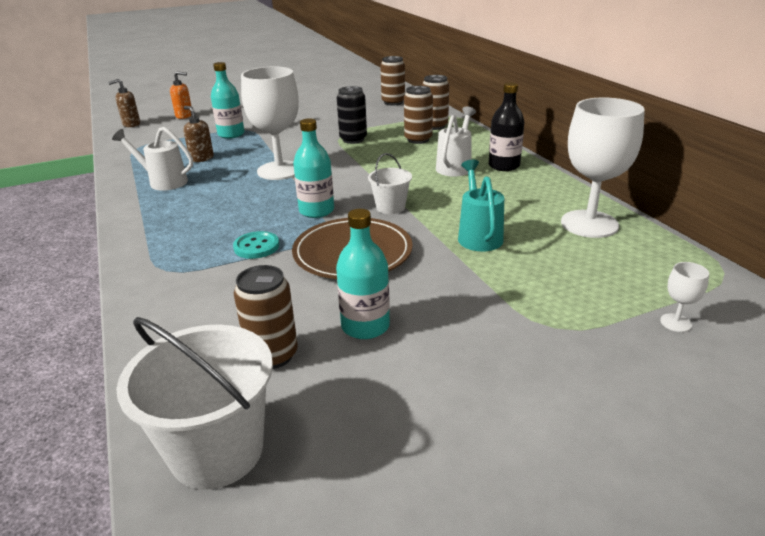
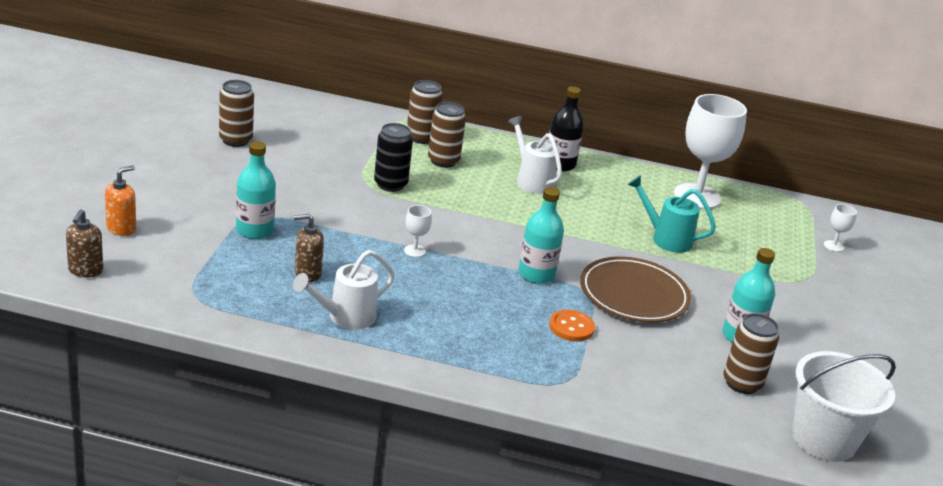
camera: 60 degrees left, 0 degrees up
turquoise button [233,231,279,259] -> orange button [549,309,595,342]
white goblet [241,67,299,180] -> white goblet [404,205,432,257], size x0.41
white bucket [368,153,412,214] -> none
brown can [380,56,405,106] -> brown can moved to [219,80,254,147]

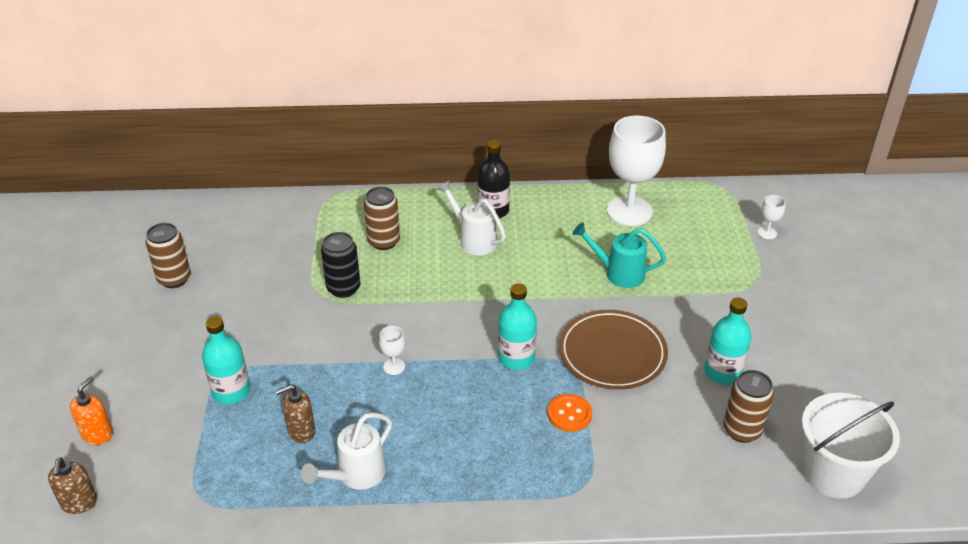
camera: 10 degrees left, 10 degrees up
brown can [407,80,443,144] -> none

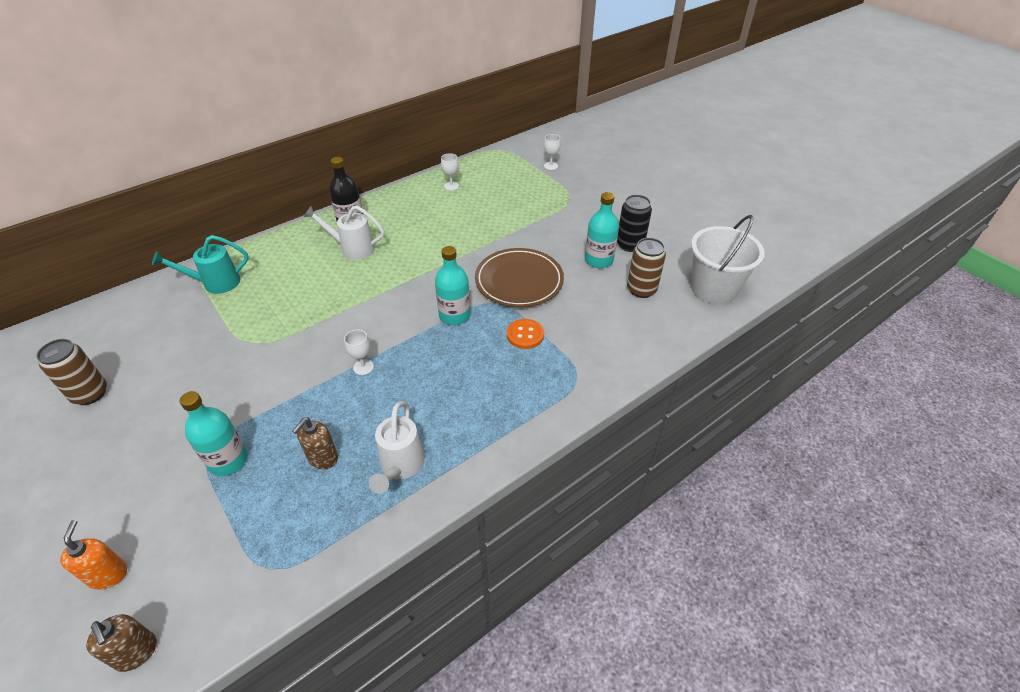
camera: 35 degrees left, 5 degrees up
black can [321,232,360,298] -> black can moved to [617,195,652,252]
brown can [364,187,400,250] -> none
turquoise watering can [572,222,666,288] -> turquoise watering can moved to [152,235,248,294]
white goblet [607,115,666,226] -> white goblet [441,153,459,190], size x0.41

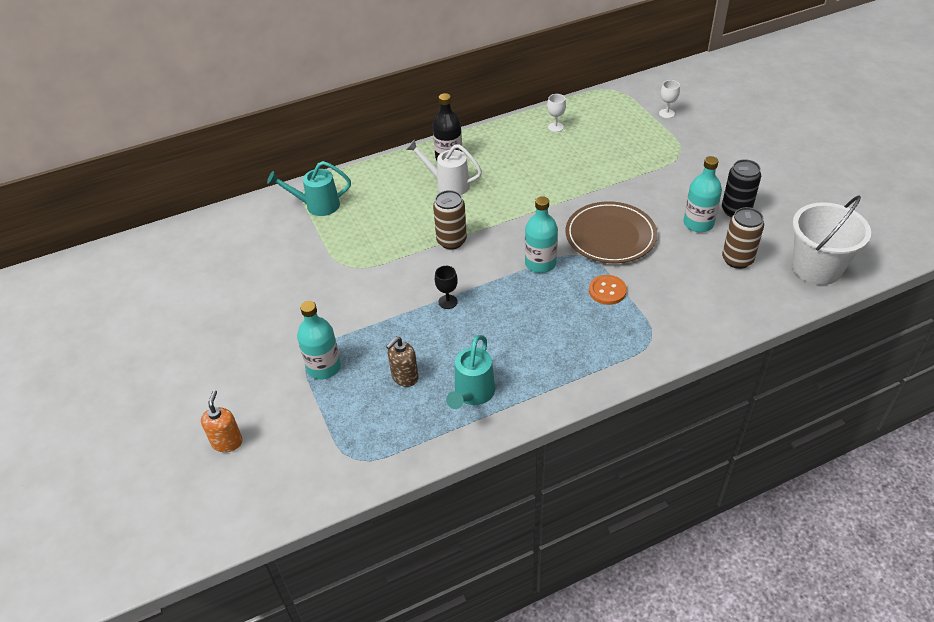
camera: 15 degrees right, 0 degrees up
brown can [37,339,107,405] -> brown can moved to [433,190,467,250]
brown soap dispenser [86,614,157,672] -> none
white goblet [344,330,374,375] -> black goblet [435,266,458,309]
white watering can [369,401,425,494] -> turquoise watering can [446,335,495,409]

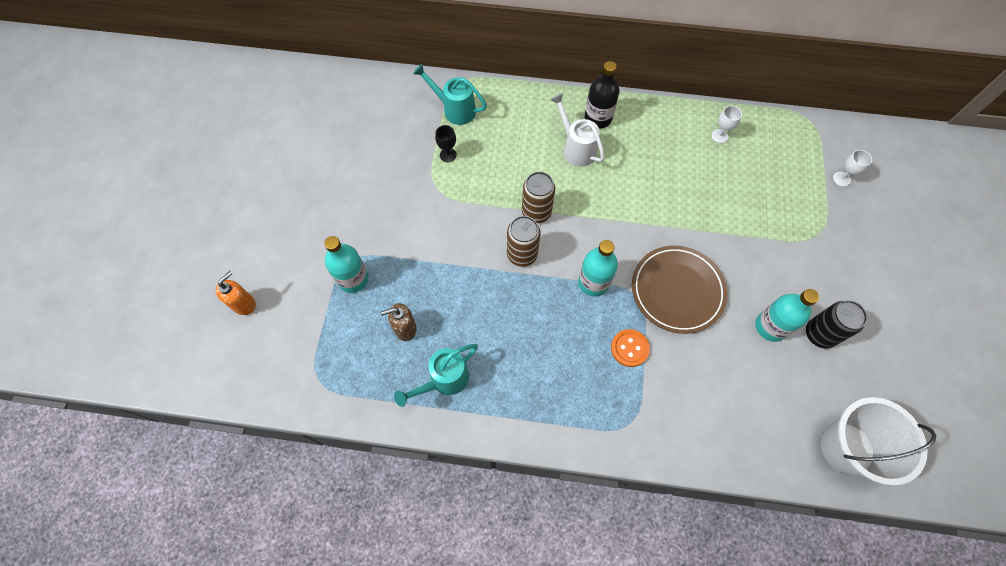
camera: 30 degrees right, 20 degrees up
black goblet [435,266,458,309] -> black goblet moved to [435,125,457,162]
brown can [722,207,764,269] -> brown can moved to [507,216,541,267]

